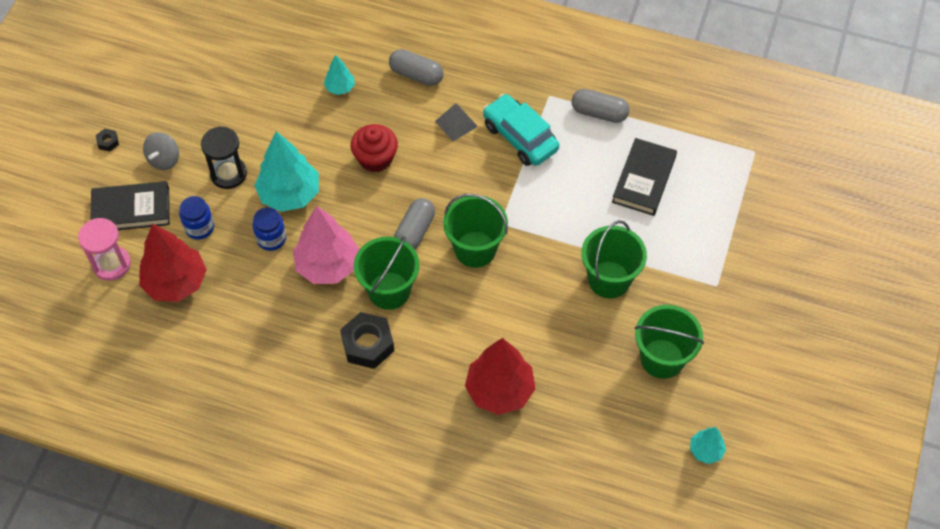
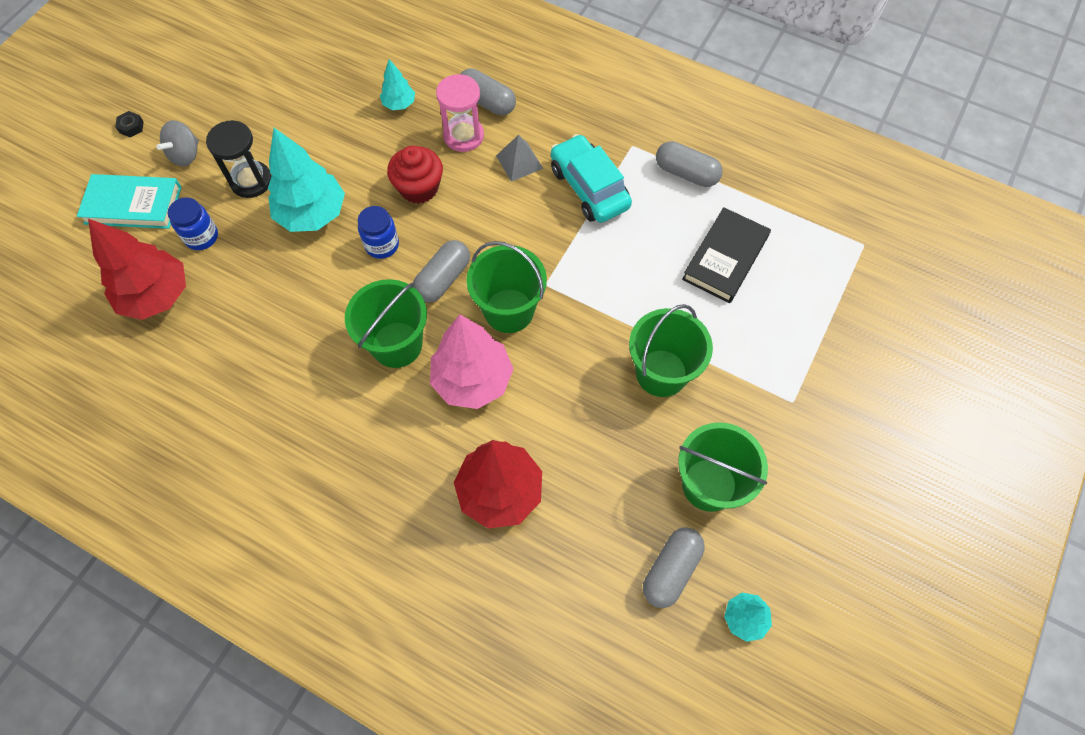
camera: 10 degrees right, 5 degrees up
pink hourglass [78,218,131,281] -> pink hourglass moved to [436,74,484,152]
black book [91,181,170,230] -> turquoise book [77,174,181,229]
blue jar [252,207,286,251] -> blue jar moved to [358,206,399,259]
pink tree [293,206,360,284] -> pink tree moved to [430,314,513,409]
black nut [340,312,394,369] -> none
none -> grey capsule [643,527,705,608]

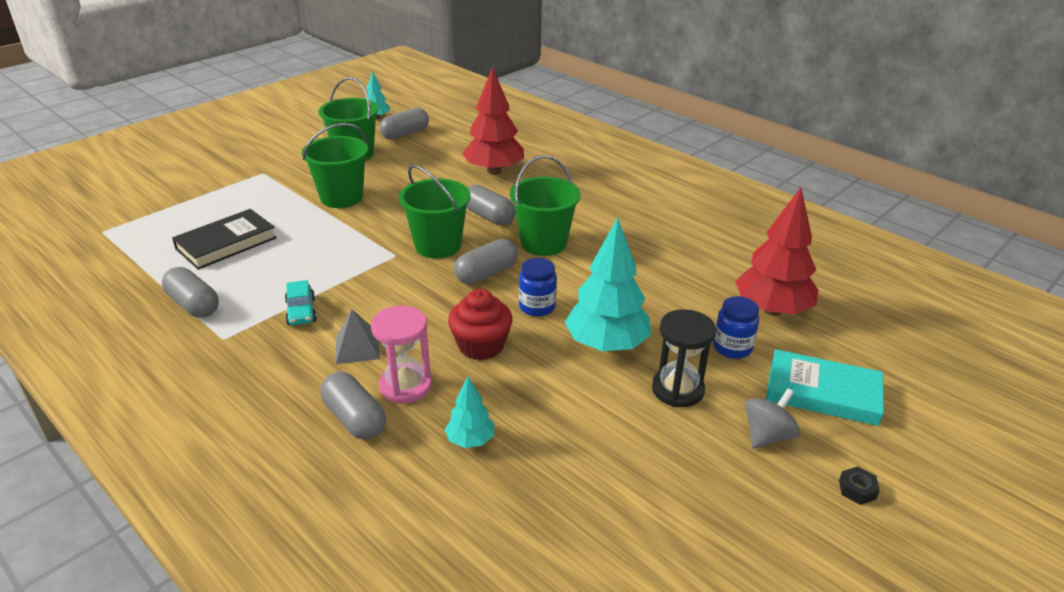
camera: 165 degrees left, 30 degrees down
pink tree [430,314,513,409] -> grey capsule [466,184,516,226]
turquoise car [551,134,632,223] -> turquoise car [285,280,317,325], size x0.54

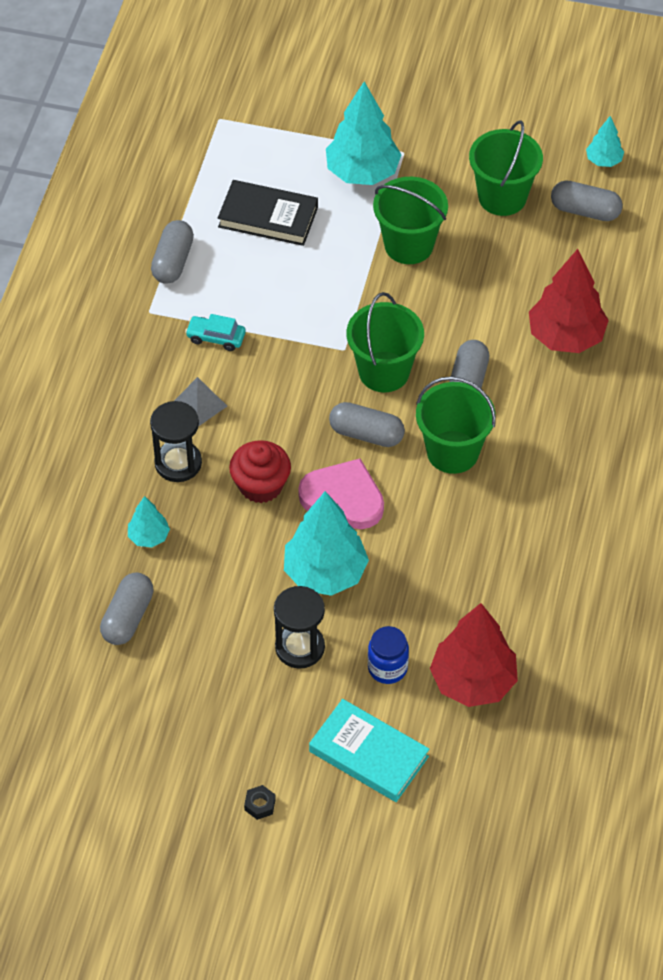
camera: 60 degrees right, 20 degrees up
turquoise car [285,280,317,325] -> turquoise car turned 60 degrees clockwise [185,314,246,351]
grey capsule [320,372,386,440] -> grey capsule moved to [100,572,154,645]
pink hourglass [371,305,432,404] -> black hourglass [150,401,202,482]
blue jar [519,258,557,317] -> pink heart [298,459,384,529]
grey spinning top [745,388,801,449] -> none
turquoise book [766,349,884,426] -> turquoise book turned 45 degrees counterclockwise [309,699,429,802]
none -> turquoise tree [326,81,402,185]

